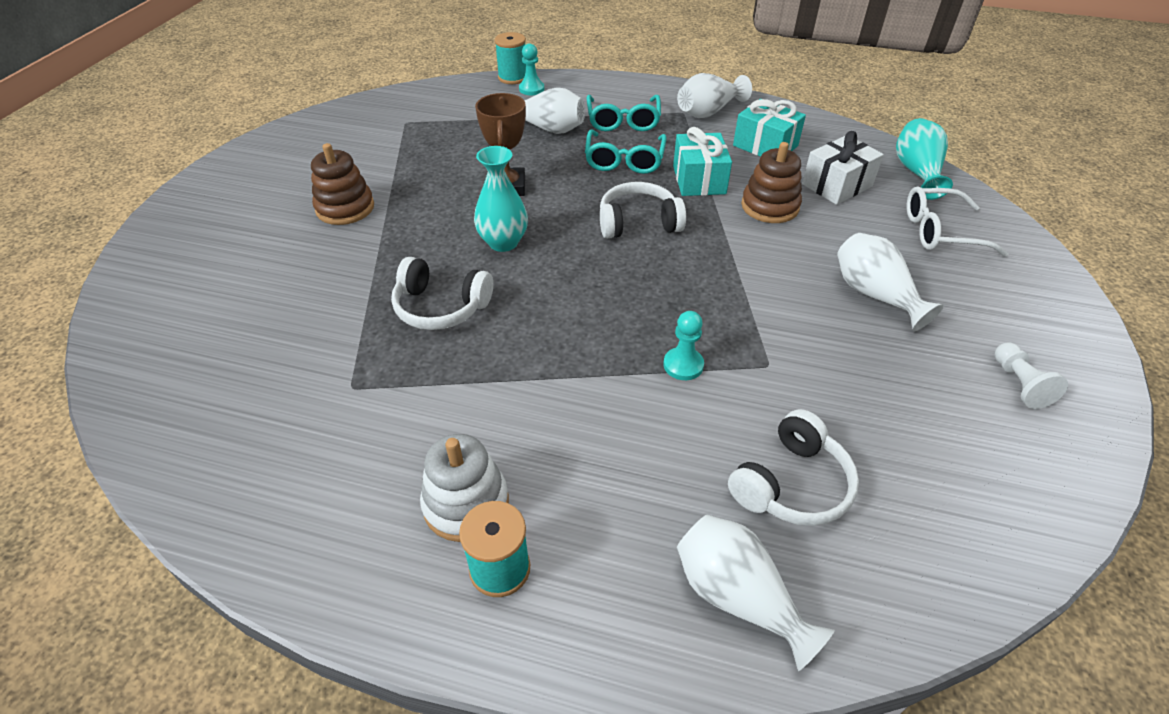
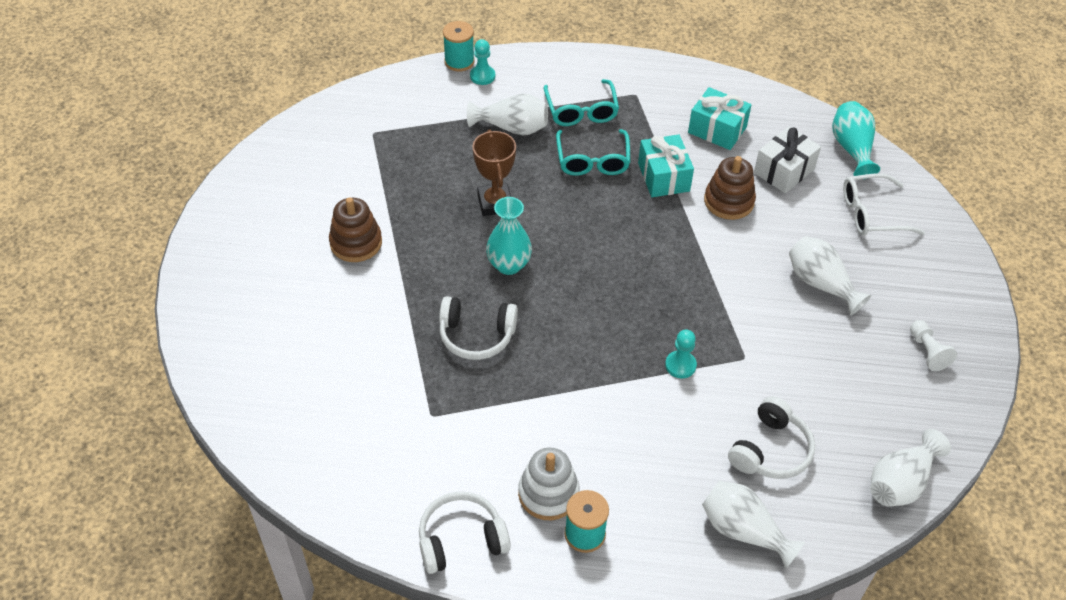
camera: 10 degrees left, 5 degrees up
white headphones [600,182,686,239] -> white headphones moved to [419,491,511,574]
white vase [677,73,752,118] -> white vase moved to [870,429,951,507]

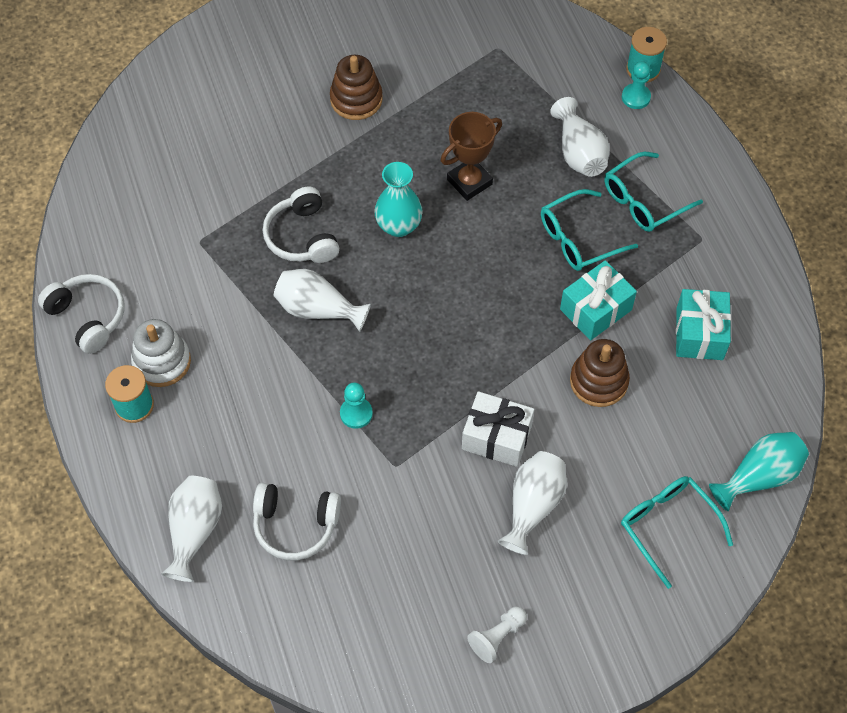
camera: 65 degrees right, 10 degrees up
white gift [754,126,821,193] -> white gift moved to [462,391,534,467]
white glasses [843,173,925,236] -> turquoise glasses [621,476,733,589]
white vase [870,429,951,507] -> white vase moved to [274,269,371,332]

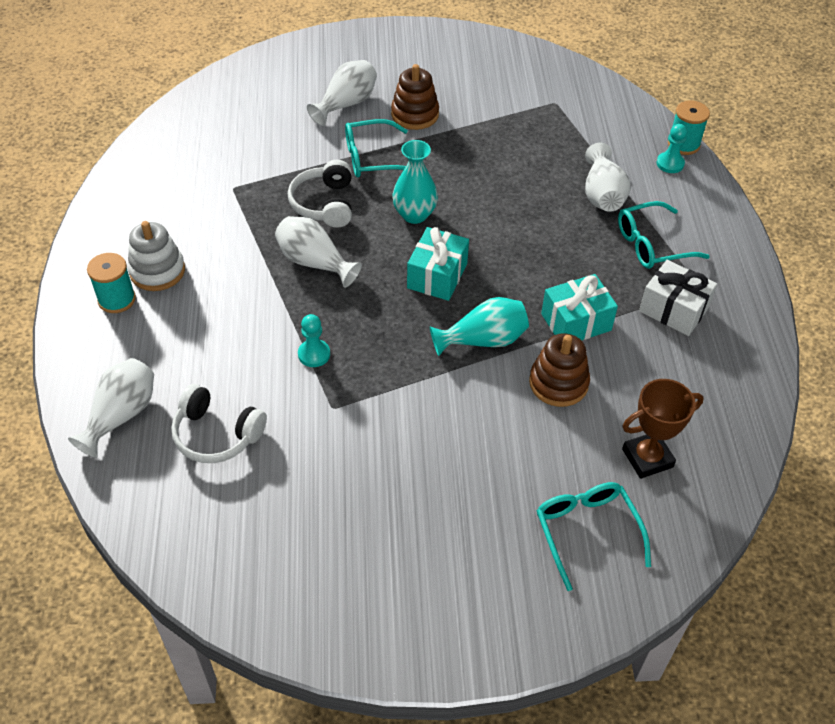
camera: 15 degrees right, 10 degrees down
white headphones [38,274,124,354] -> none
brown trophy [441,112,502,201] -> brown trophy moved to [622,379,704,479]
white gift [462,391,534,467] -> white gift moved to [639,260,717,336]
white pawn [467,607,527,663] -> none
white vase [498,451,567,555] -> white vase moved to [307,60,377,126]
turquoise glasses [541,189,638,271] -> turquoise glasses moved to [345,119,408,177]
turquoise gift [676,289,731,360] -> turquoise gift moved to [407,227,469,301]
turquoise vase [709,432,809,511] -> turquoise vase moved to [430,297,529,356]

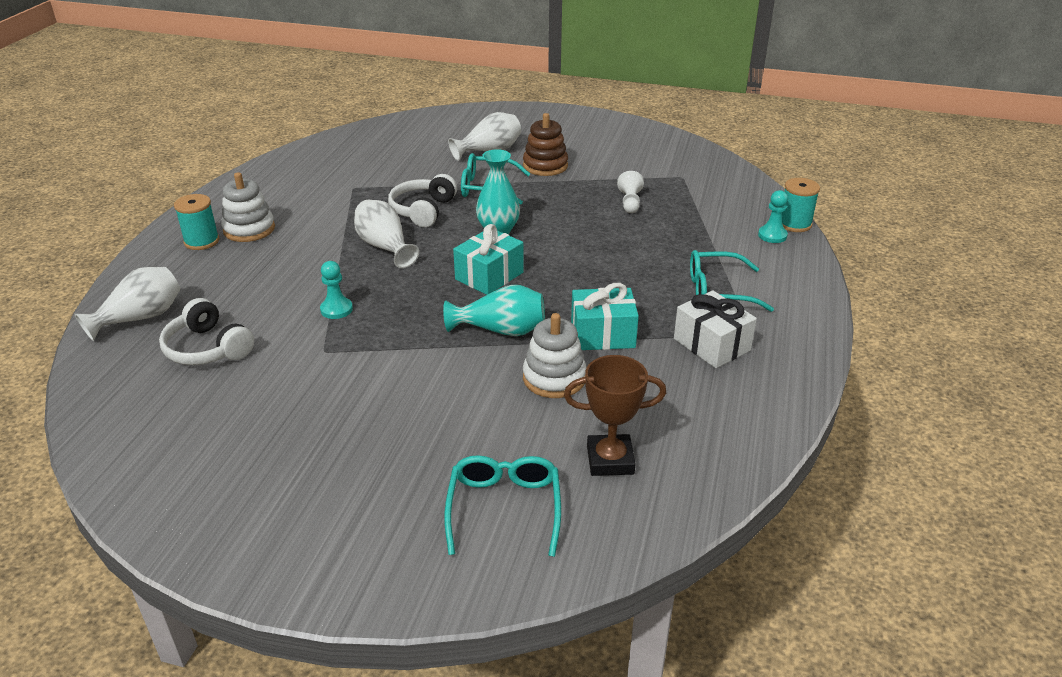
camera: 20 degrees right, 15 degrees down
brown stacking toy [529,333,590,407] -> white stacking toy [523,313,586,398]
white vase [585,143,631,212] -> none
none -> white pawn [617,171,644,213]

